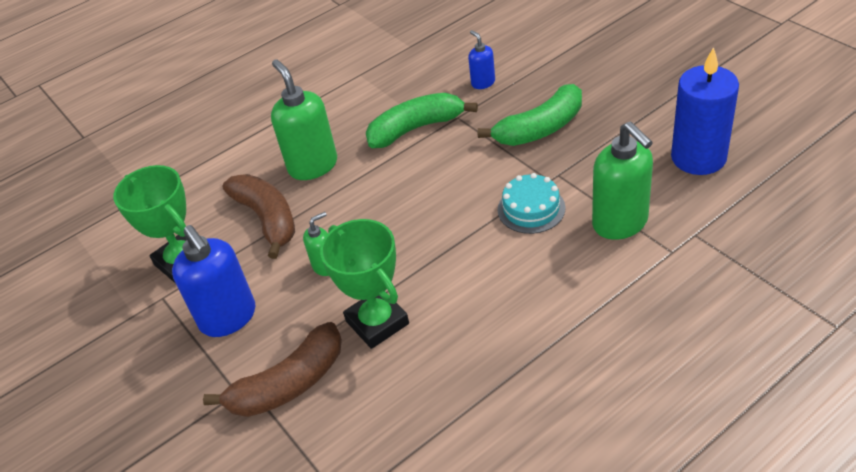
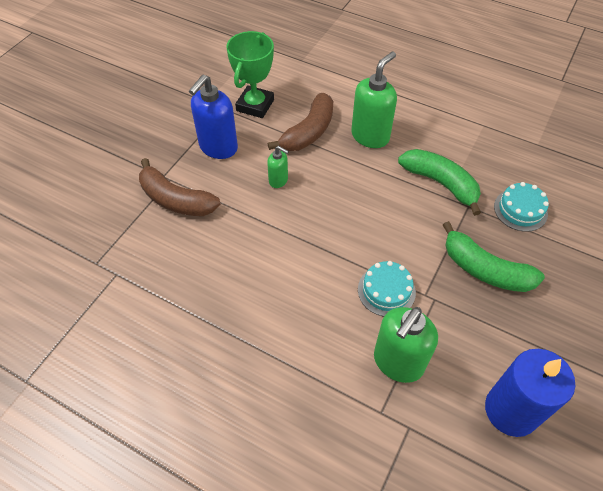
camera: 60 degrees right, 10 degrees up
green trophy [320,219,409,349] -> none
blue soap dispenser [468,30,495,89] -> turquoise cake [494,182,549,232]

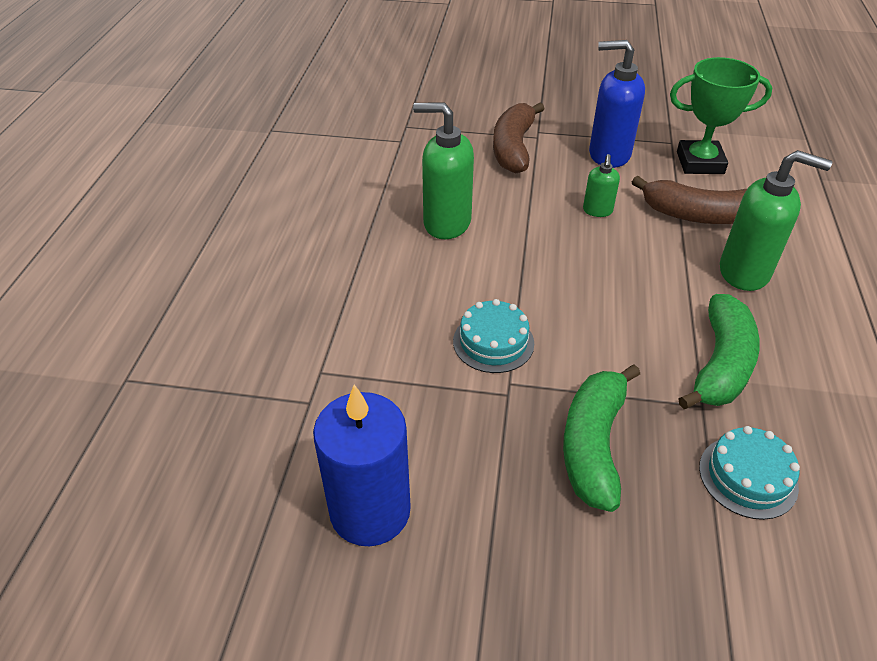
camera: 70 degrees right, 10 degrees down
green soap dispenser [374,307,438,383] -> green soap dispenser moved to [413,102,474,239]

